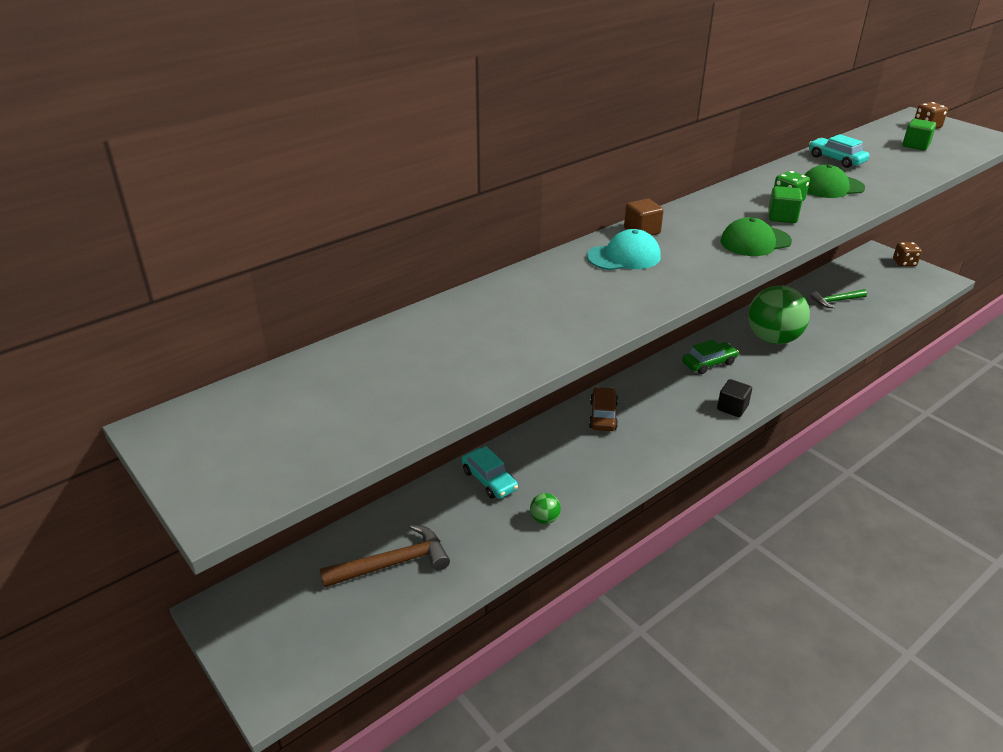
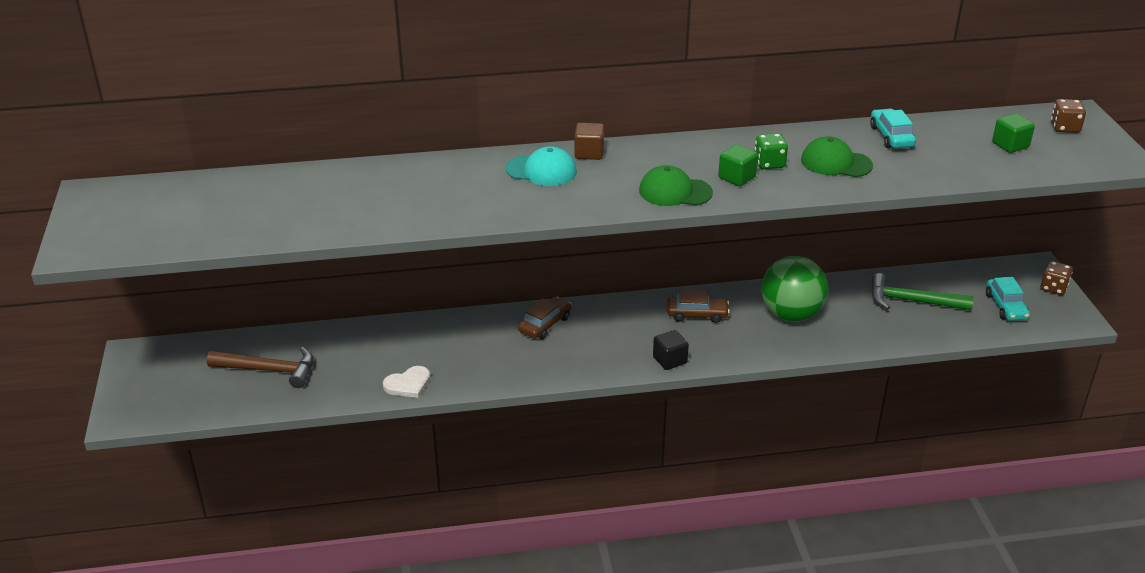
camera: 30 degrees right, 0 degrees up
turquoise car [461,446,518,499] -> turquoise car moved to [986,277,1030,321]
green ball [530,493,561,524] -> white heart [383,366,430,398]
green car [682,339,739,374] -> brown car [667,290,730,323]
green hammer [811,289,867,308] -> green hammer [871,273,974,311], size x1.51

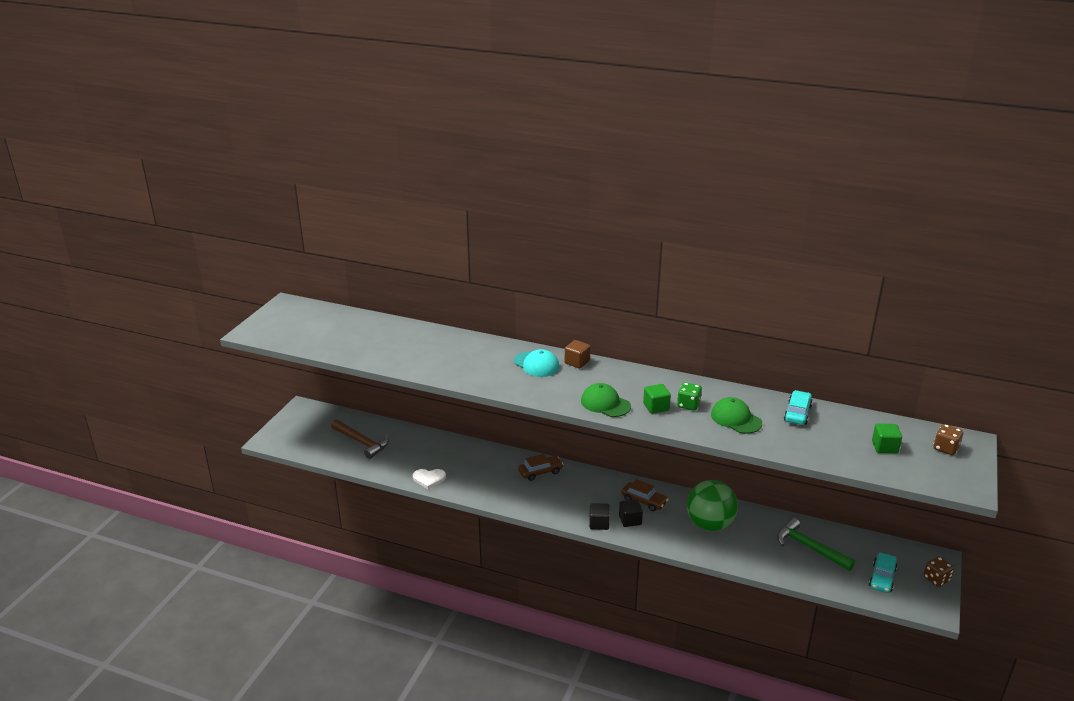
camera: 30 degrees right, 5 degrees down
none -> black cube [619,499,643,527]

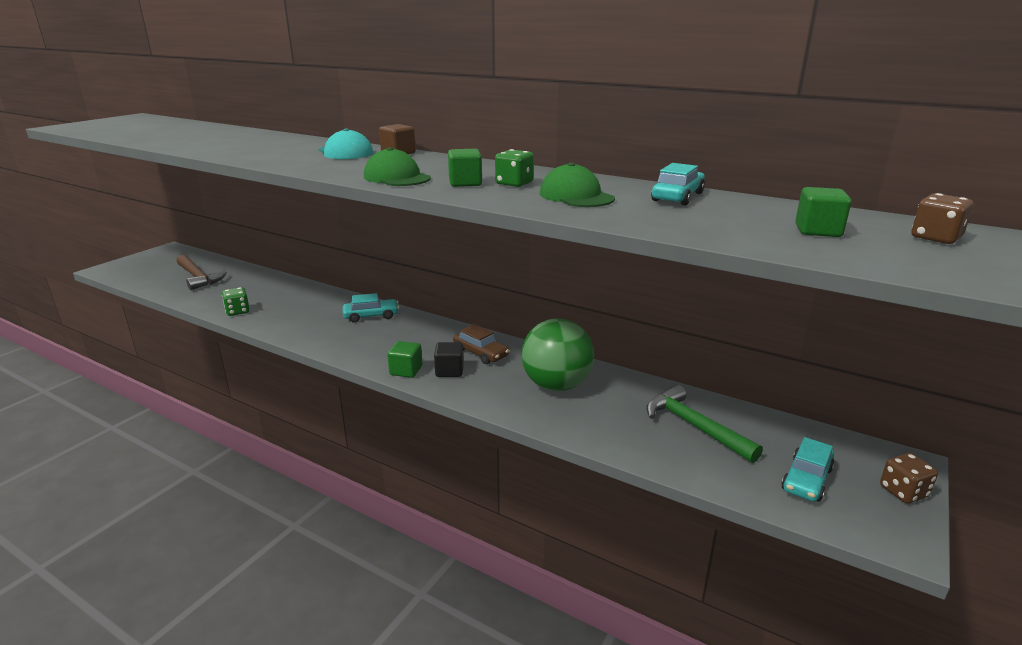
camera: 10 degrees right, 5 degrees down
white heart [413,469,446,489] -> green dice [222,287,250,316]
brown car [518,454,563,481] -> turquoise car [343,293,399,323]
black cube [589,503,610,530] -> green cube [387,341,422,378]

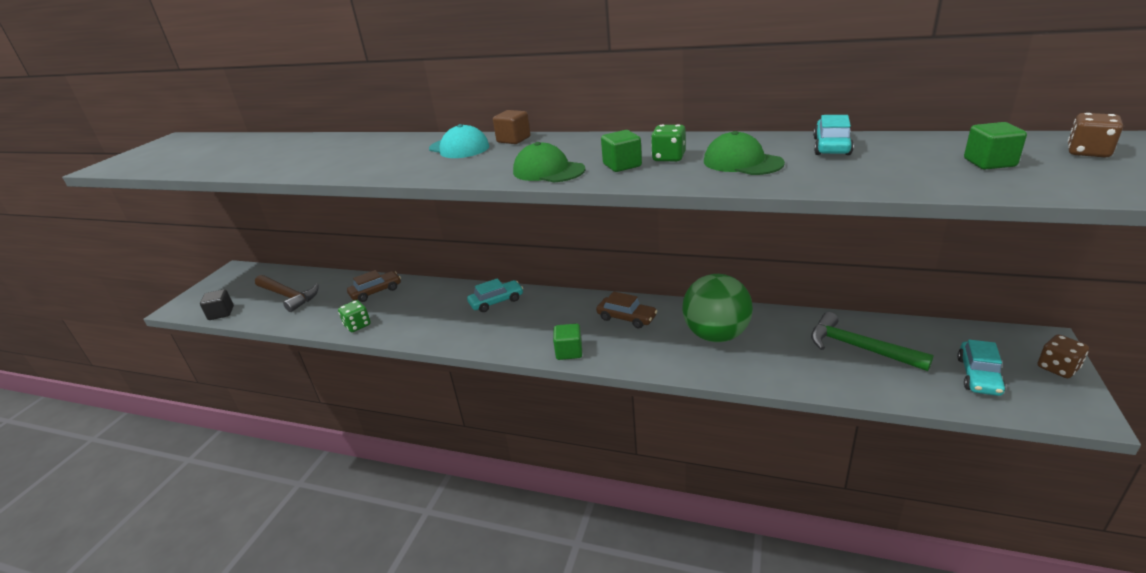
camera: 10 degrees left, 5 degrees up
black cube [434,342,464,377] -> black cube moved to [200,289,234,320]
none -> brown car [347,270,401,302]

